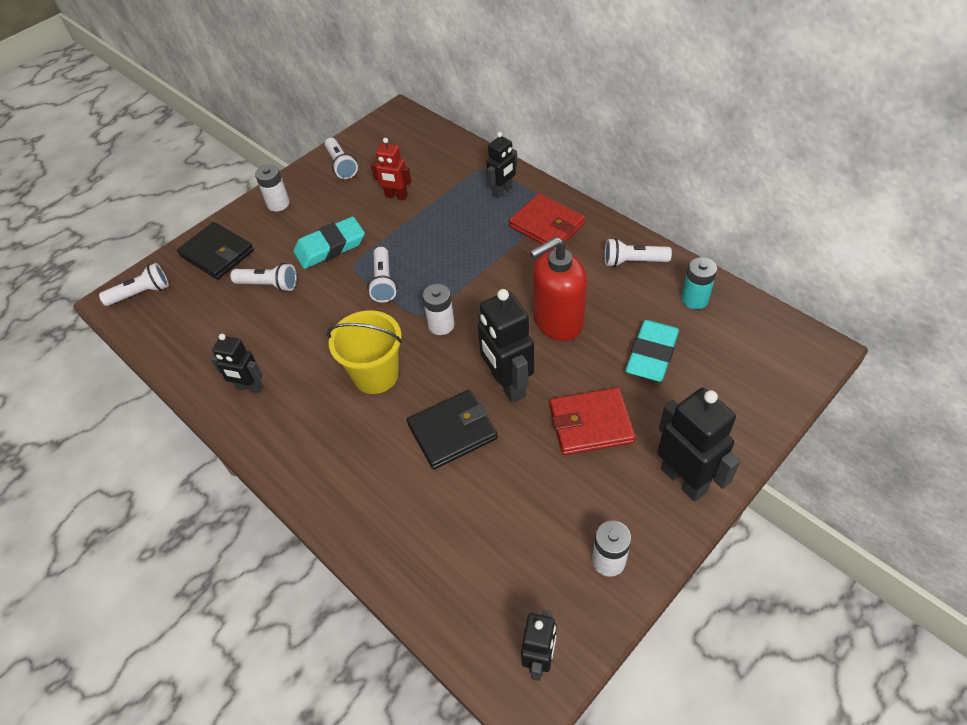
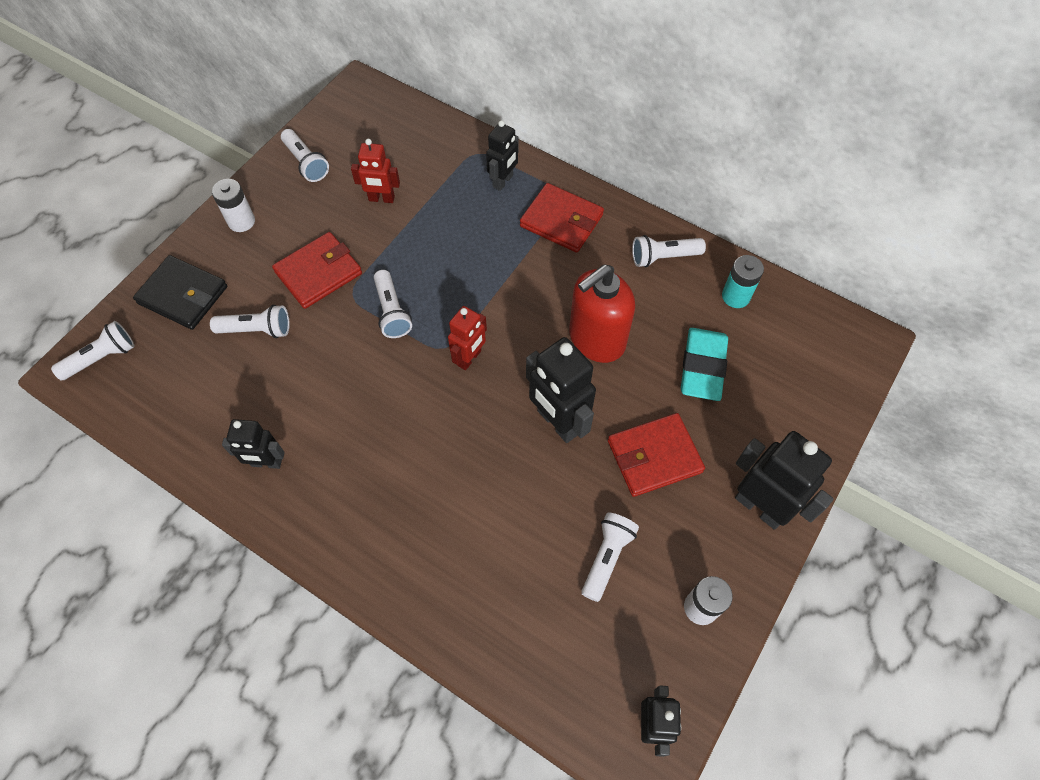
camera: 15 degrees left, 10 degrees up
turquoise eraser [293,217,365,269] -> red wallet [272,232,362,309]
yellow bucket [327,310,402,394] -> none
black wallet [407,390,498,469] -> none
white battery [422,284,455,335] -> red robot [448,306,487,370]
none -> white flashlight [581,512,639,602]

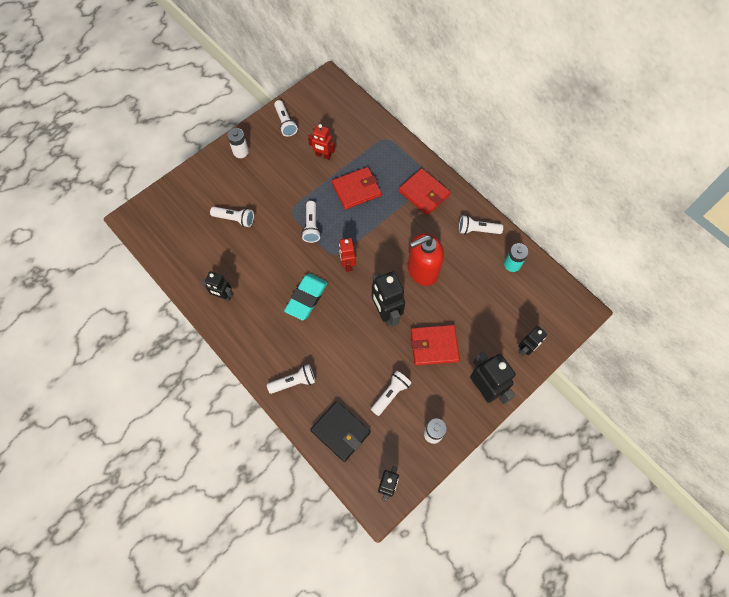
camera: 15 degrees right, 5 degrees up
white flashlight [51,321,135,380] -> white flashlight moved to [267,364,315,394]
black wallet [133,255,227,330] -> black wallet moved to [310,401,371,462]
red wallet [272,232,362,309] -> red wallet moved to [332,167,381,210]
red robot [448,306,487,370] -> red robot turned 120 degrees clockwise [339,238,356,272]
black robot [486,120,519,191] -> black robot moved to [518,326,547,357]
turquoise eraser [681,328,728,401] -> turquoise eraser moved to [284,273,328,320]

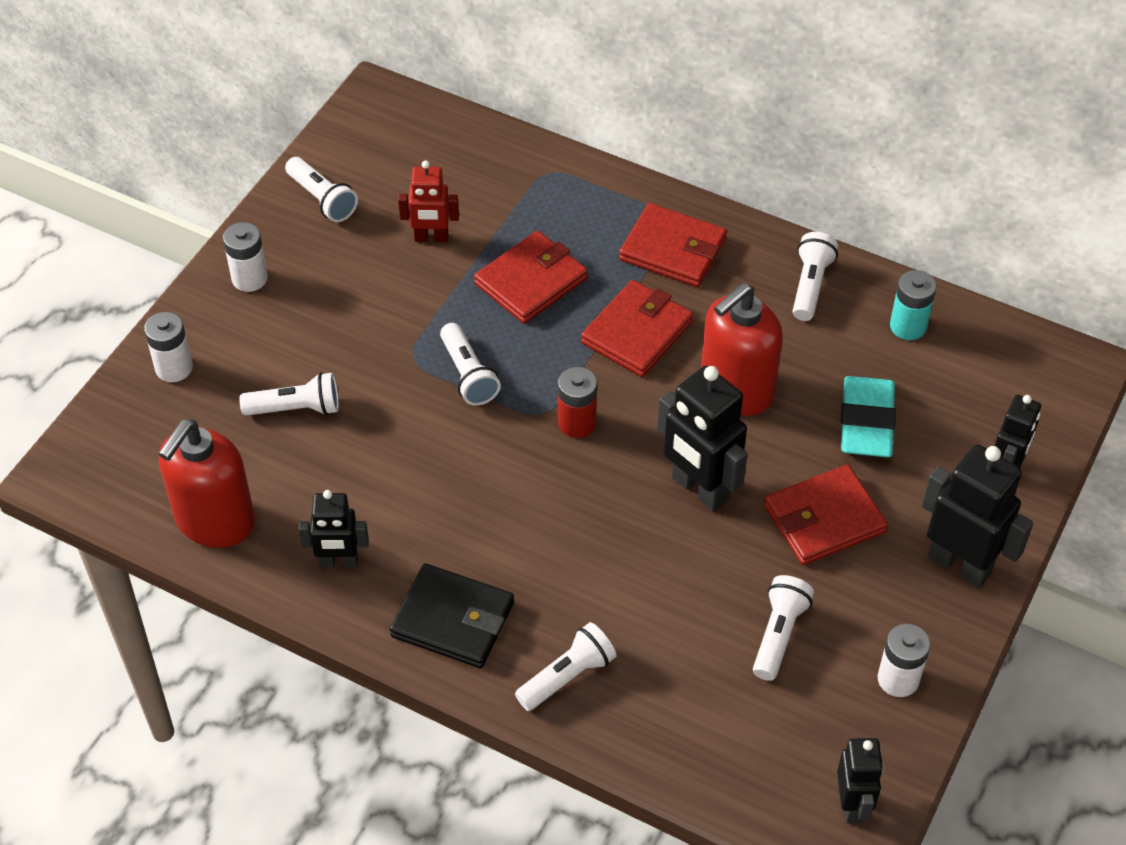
camera: 20 degrees left, 15 degrees down
turquoise eraser [284,273,328,320] -> turquoise eraser moved to [841,376,896,457]
black wallet [310,401,371,462] -> black wallet moved to [390,563,514,668]
red robot [339,238,356,272] -> red battery [558,367,597,438]
white flashlight [459,215,503,234] -> white flashlight turned 120 degrees clockwise [792,232,838,321]
none -> white battery [144,312,193,382]
none -> red soap dispenser [159,419,255,548]
none -> red wallet [581,280,693,377]

